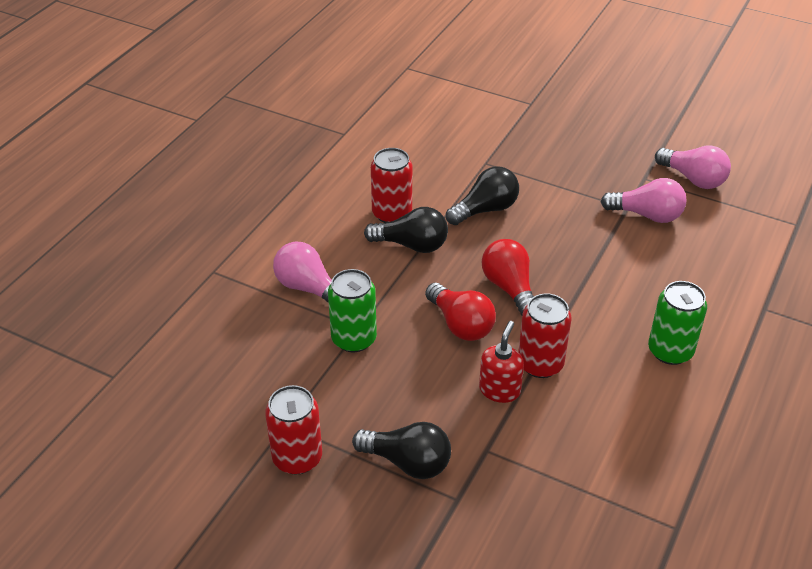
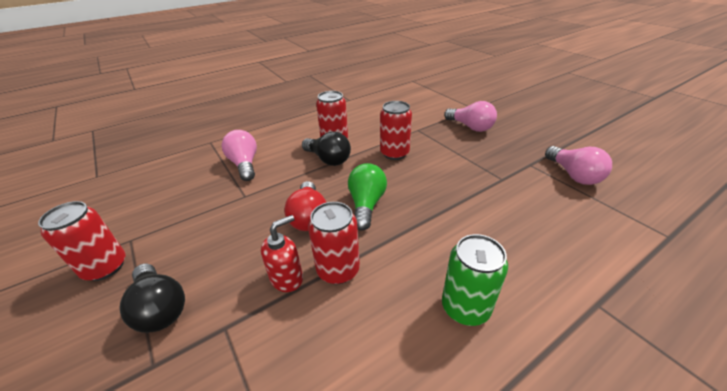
camera: 30 degrees right, 5 degrees down
green can [328,269,377,352] -> none
black light bulb [446,166,519,225] -> red can [380,101,412,160]
red light bulb [482,239,534,316] -> green light bulb [348,163,387,231]
pink light bulb [601,178,687,223] -> pink light bulb moved to [444,101,497,132]

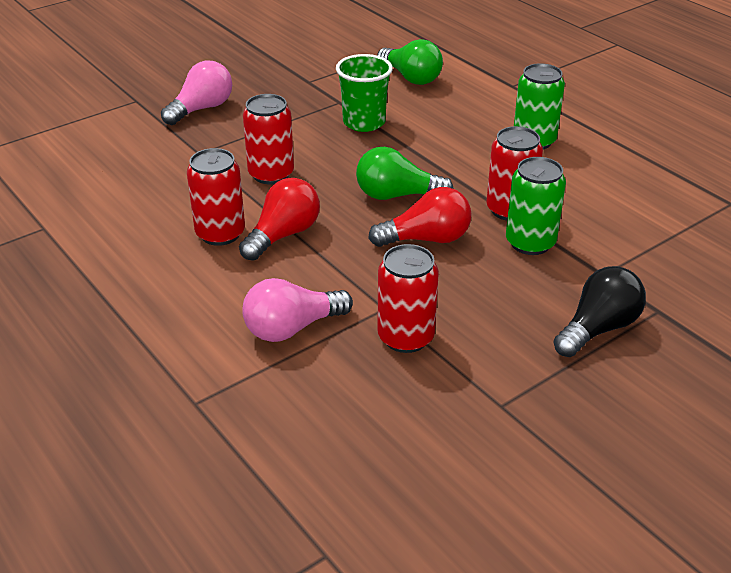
camera: 95 degrees left, 0 degrees up
red can [38,201,125,281] -> red can moved to [377,244,439,353]
red soap dispenser [261,215,303,292] -> green can [506,157,566,255]
black light bulb [302,131,351,166] -> red light bulb [239,178,320,261]
pink light bulb [545,146,612,185] -> none
none -> green cup [336,54,393,132]
none -> green light bulb [377,39,443,85]

